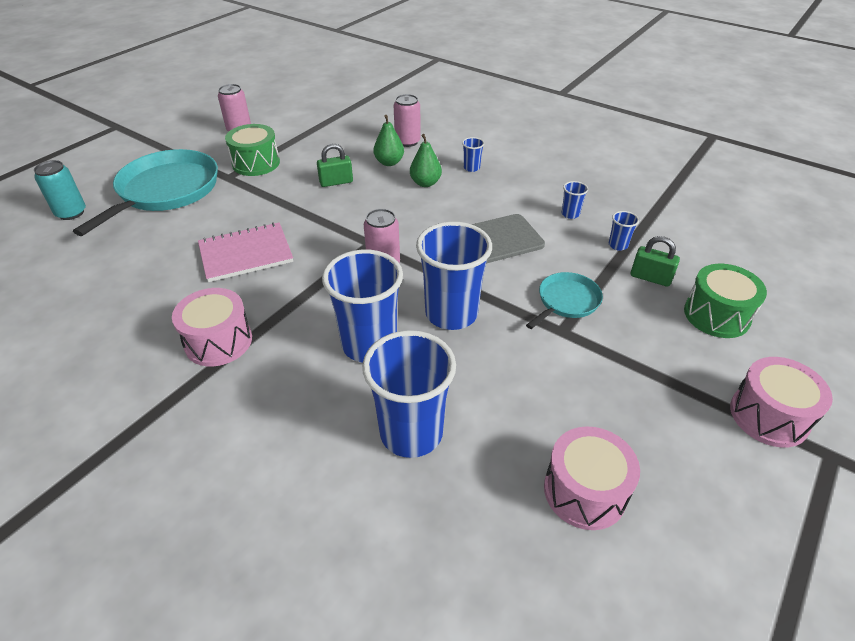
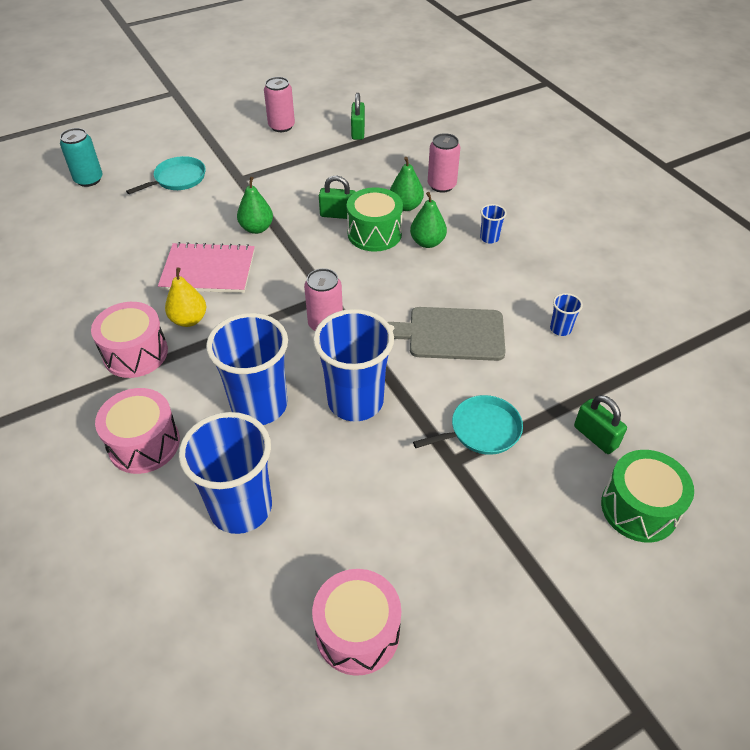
camera: 25 degrees right, 5 degrees up
turquoise pan [73,149,218,236] -> turquoise pan [126,156,206,194], size x0.51
green drum [225,124,280,176] -> green drum moved to [347,187,403,252]
blue cup [609,211,639,251] -> none
pink drum [730,357,833,448] -> pink drum moved to [95,388,180,474]
none -> yellow pear [165,268,206,327]
none -> green pear [237,177,273,234]
none -> green padlock [351,93,365,140]

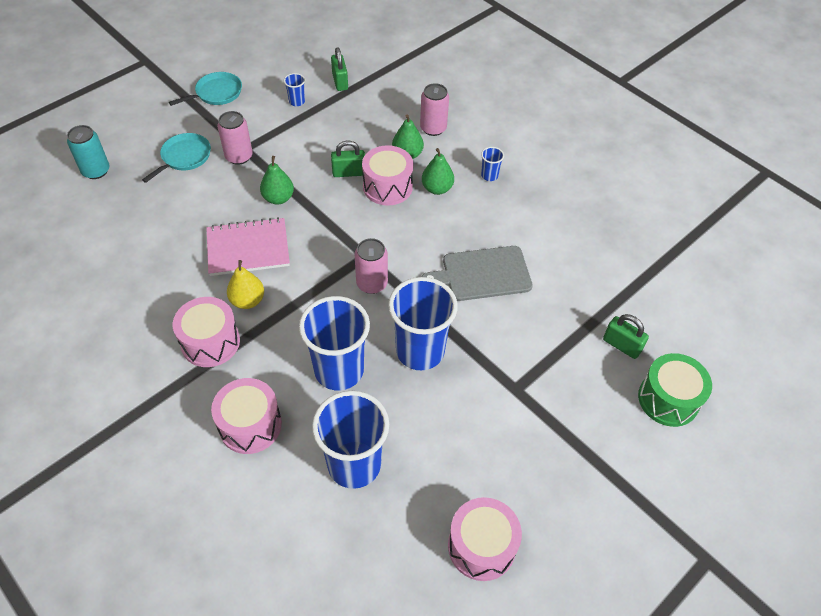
camera: 15 degrees left, 5 degrees up
pink can [264,77,295,132] -> pink can moved to [217,111,253,165]
green drum [347,187,403,252] -> pink drum [362,145,413,206]
turquoise pan [413,395,523,455] -> turquoise pan moved to [169,72,242,106]
blue cup [550,293,583,336] -> blue cup moved to [284,73,305,106]

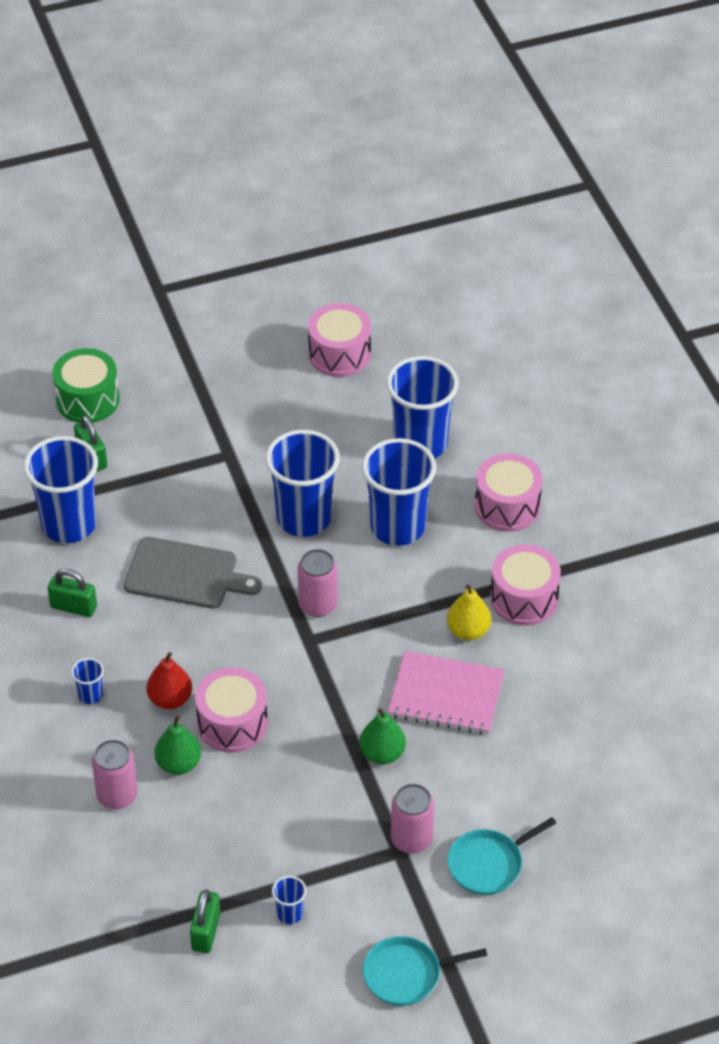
camera: 155 degrees left, 5 degrees down
turquoise can [67,125,109,179] -> none
green padlock [331,140,365,177] -> green padlock moved to [47,569,97,617]
green pear [422,148,454,195] -> red pear [146,652,192,710]
none -> blue cup [24,436,98,543]

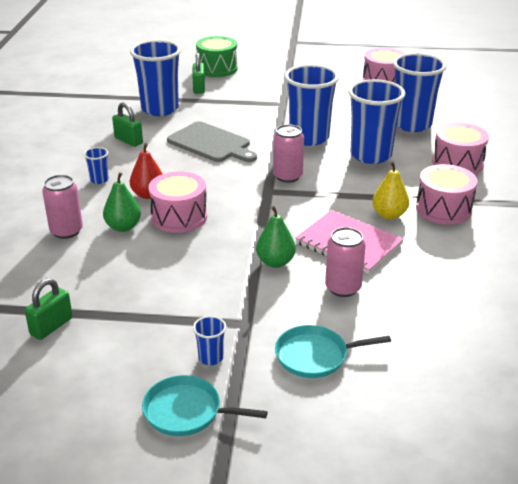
camera: 25 degrees right, 15 degrees down
blue cup [272,876,307,924] -> blue cup moved to [193,316,226,365]
pink can [391,784,435,854] -> pink can moved to [325,227,366,297]

